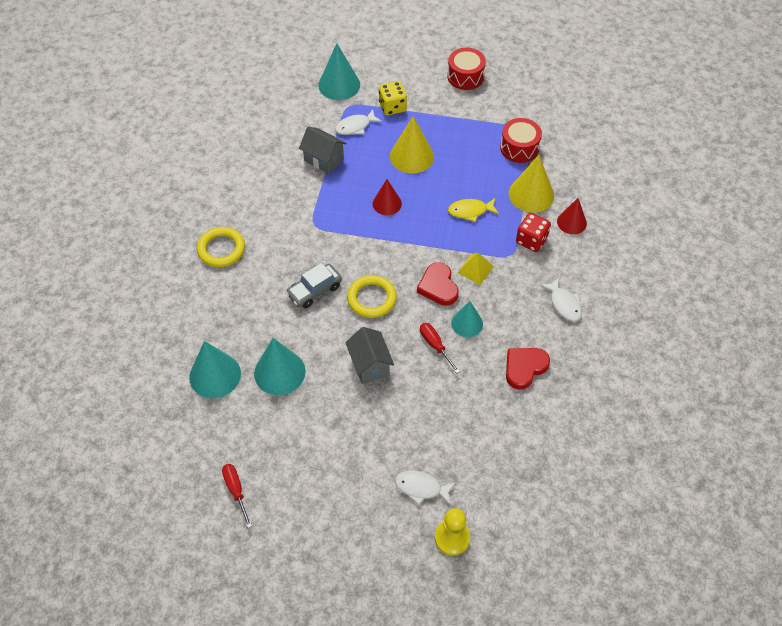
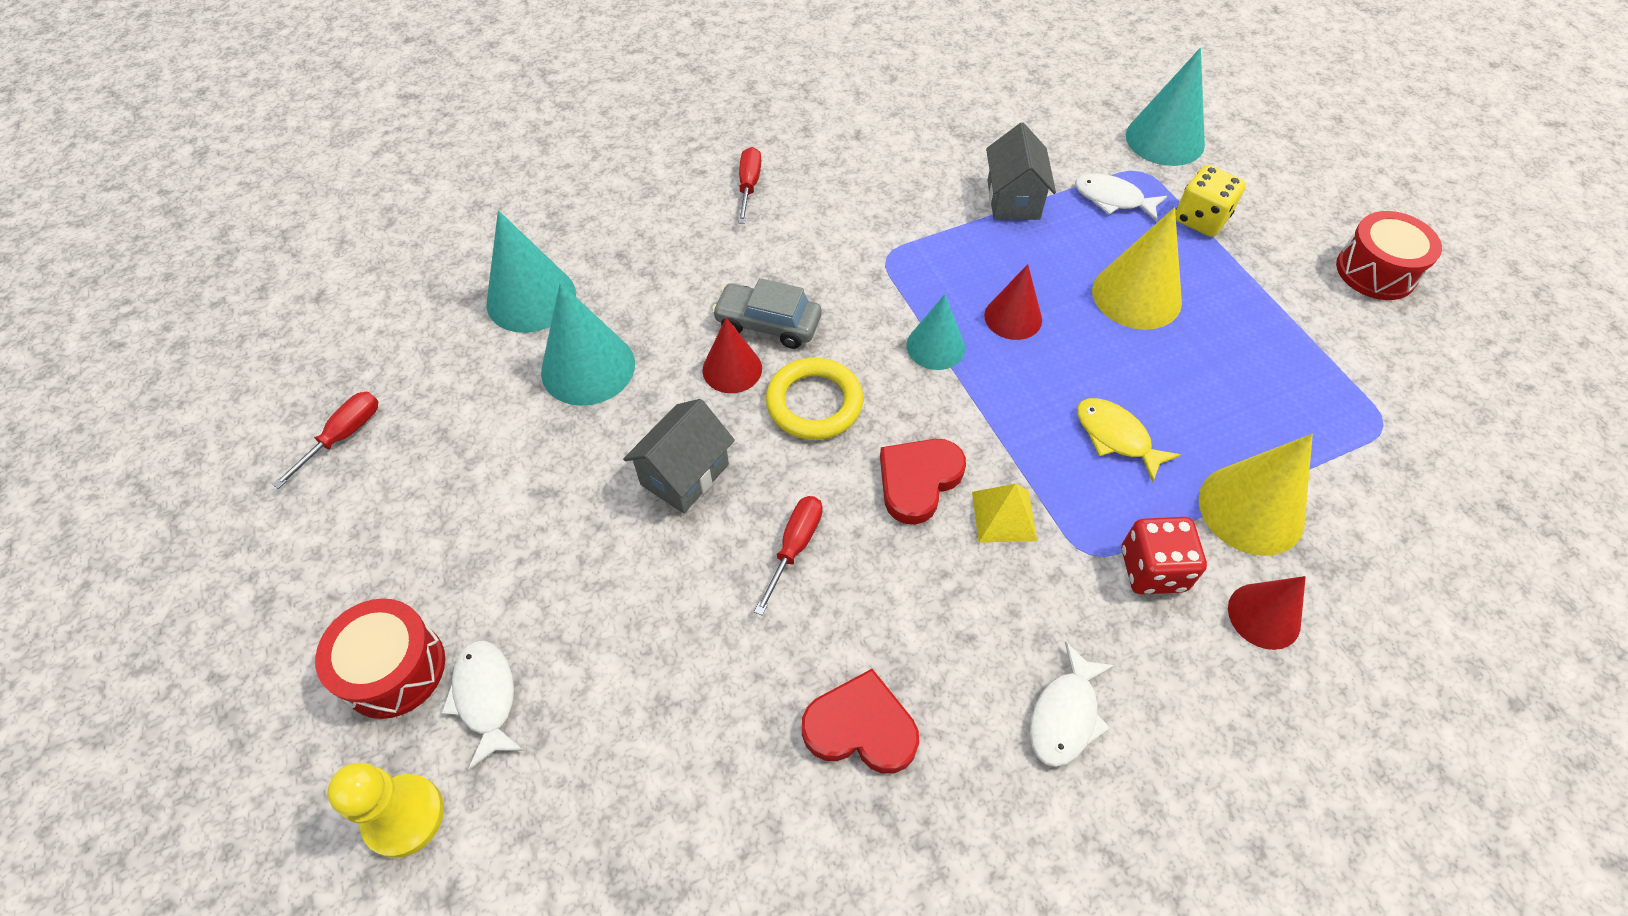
camera: 55 degrees right, 0 degrees up
yellow ring [197,227,245,267] -> red screwdriver [738,147,761,224]
turquoise cone [451,301,483,337] -> turquoise cone moved to [906,294,965,370]
red drum [500,118,542,163] -> red drum moved to [315,598,445,719]
none -> red cone [702,317,762,393]

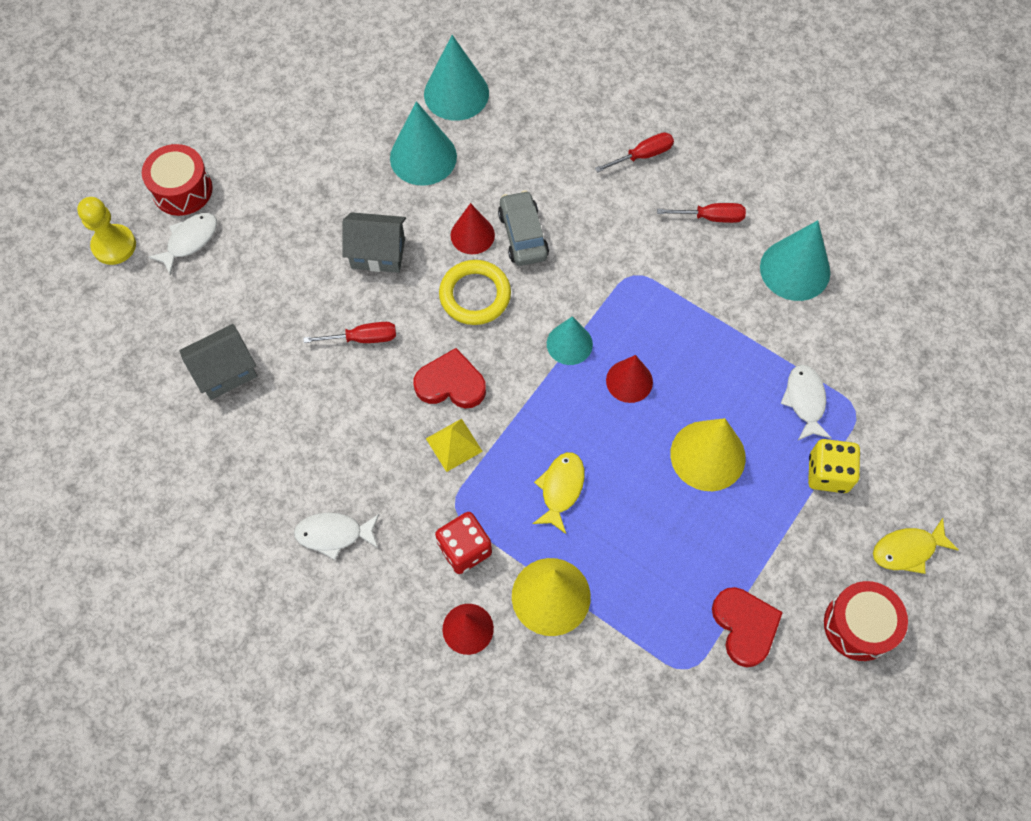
camera: 60 degrees right, 10 degrees up
red screwdriver [272,392,378,489] -> red screwdriver moved to [657,203,746,223]
red heart [802,669,919,774] -> red heart moved to [712,587,783,667]
grey house [986,122,1056,220] -> grey house moved to [179,324,257,400]
turquoise cone [1126,48,1205,166] -> turquoise cone moved to [760,220,830,301]
none -> yellow fish [873,518,959,574]

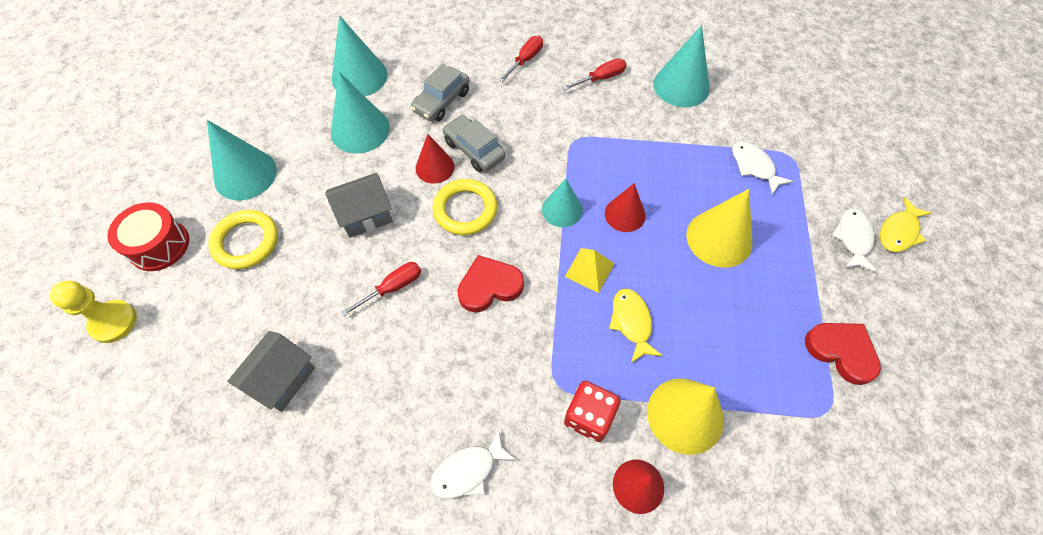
camera: 30 degrees left, 5 degrees down
white fish [148,213,217,276] -> white fish moved to [832,208,877,273]
yellow pyramid [426,419,483,472] -> yellow pyramid moved to [565,248,615,293]
yellow dice [808,439,860,493] -> none
red drum [824,581,908,661] -> none
none -> turquoise cone [207,120,277,200]
none -> yellow ring [208,210,278,269]
none -> grey car [411,64,470,121]

